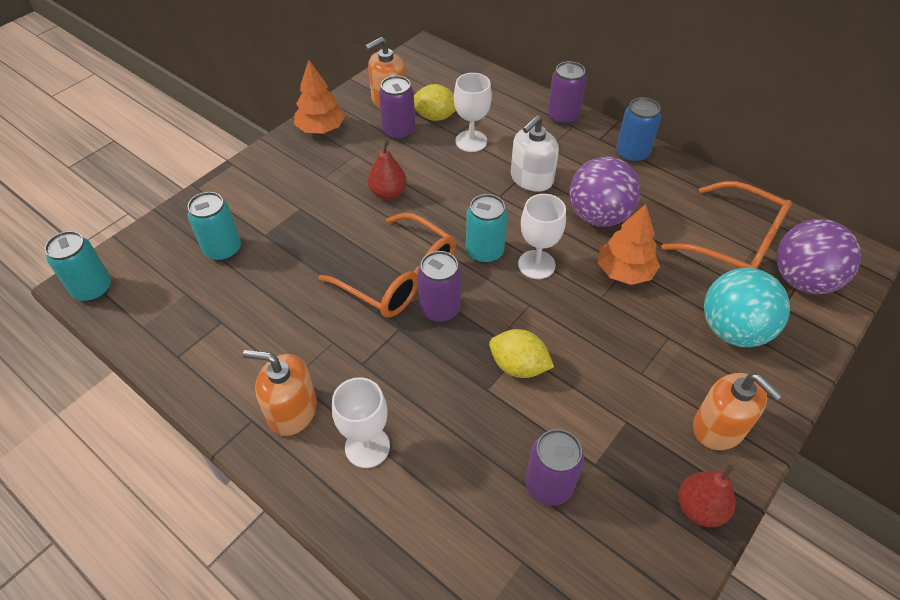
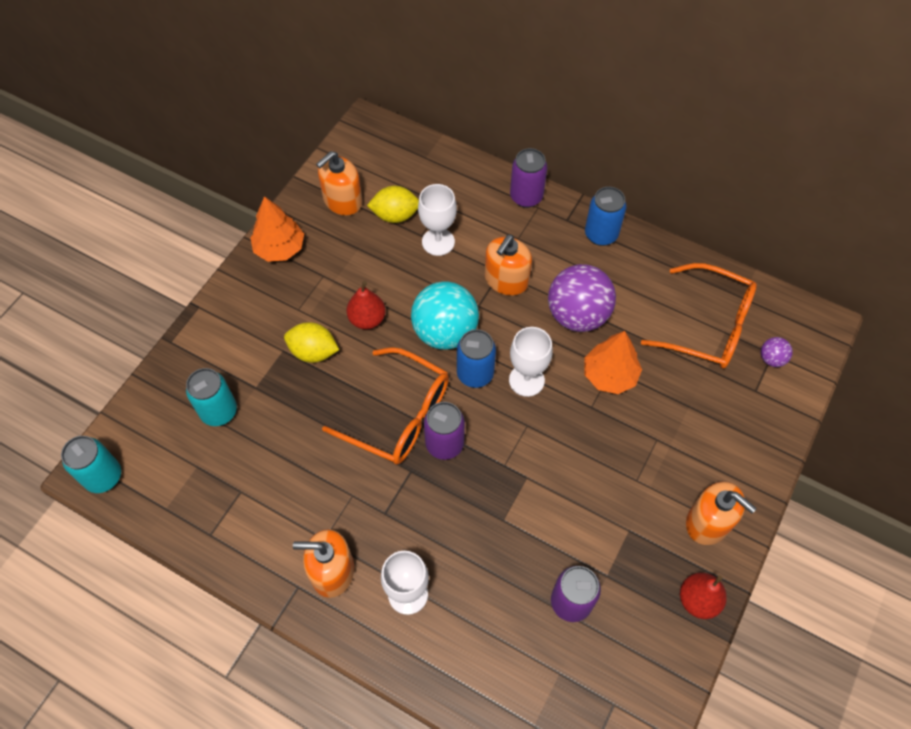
camera: 10 degrees left, 10 degrees up
purple can [379,76,415,140] -> none
turquoise can [466,194,508,264] -> blue can [457,329,496,388]
yellow lemon [489,329,554,378] -> yellow lemon moved to [284,322,339,363]
white soap dispenser [511,115,559,192] -> orange soap dispenser [485,235,532,296]
turquoise ball [704,268,790,347] -> turquoise ball moved to [411,281,479,350]
purple ball [776,219,861,294] -> purple ball [761,337,793,367], size x0.44

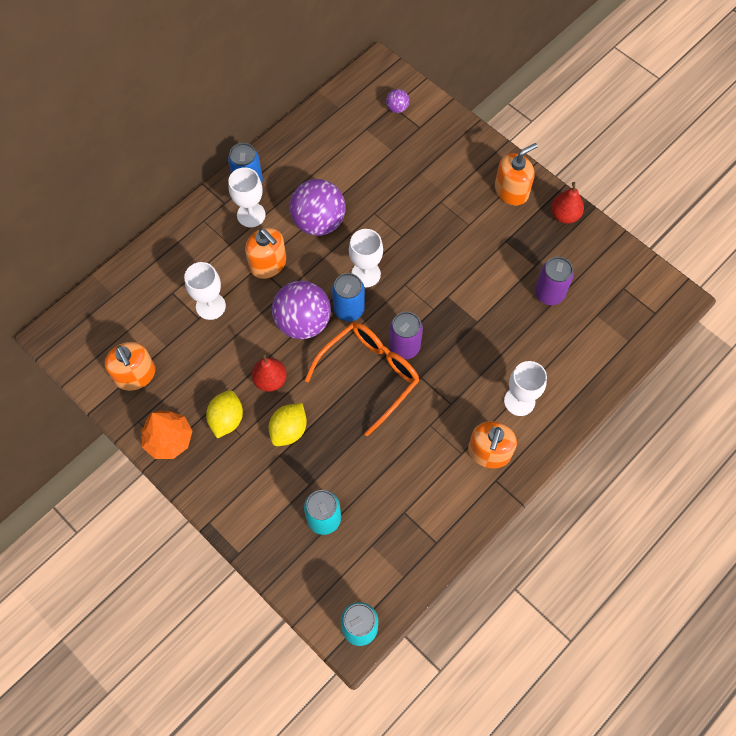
camera: 75 degrees left, 5 degrees up
yellow lemon [367,186,419,223] -> yellow lemon moved to [206,390,243,438]
turquoise ball [411,281,479,350] -> purple ball [272,281,331,339]
purple can [510,148,547,208] -> none
orange tree [584,331,642,394] -> none
orange glasses [641,263,757,369] -> none
none -> white goblet [228,167,265,227]

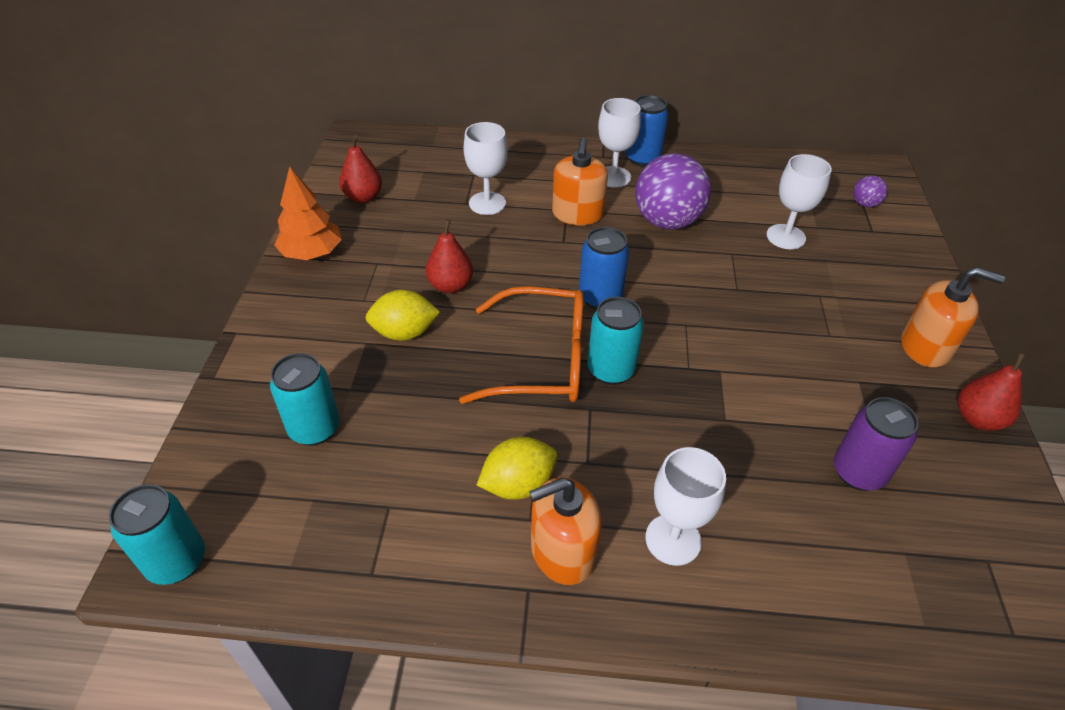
camera: 50 degrees right, 20 degrees down
orange soap dispenser [105,342,155,391] -> red pear [339,135,382,203]
yellow lemon [206,390,243,438] -> yellow lemon moved to [477,437,557,500]
purple ball [272,281,331,339] -> none
white goblet [349,229,383,287] -> white goblet moved to [766,154,832,249]
purple can [389,312,423,359] -> turquoise can [587,297,644,385]

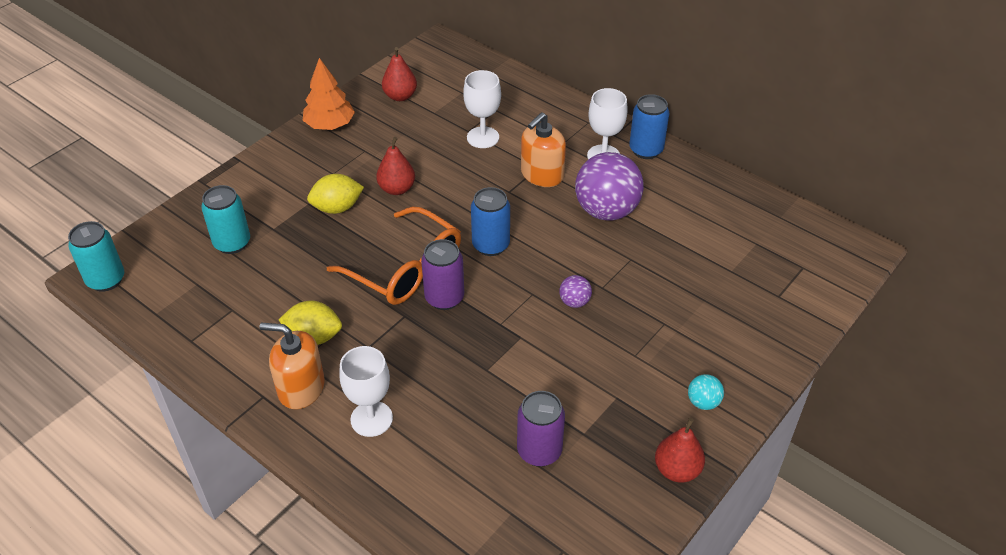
camera: 35 degrees right, 0 degrees up
yellow lemon [366,290,440,341] -> yellow lemon turned 45 degrees counterclockwise [307,174,364,214]
turquoise can [587,297,644,385] -> purple can [421,239,464,310]
white goblet [766,154,832,249] -> none
purple ball [853,175,888,207] -> purple ball moved to [559,275,592,308]
orange soap dispenser [901,267,1005,368] -> turquoise ball [688,374,724,410]

